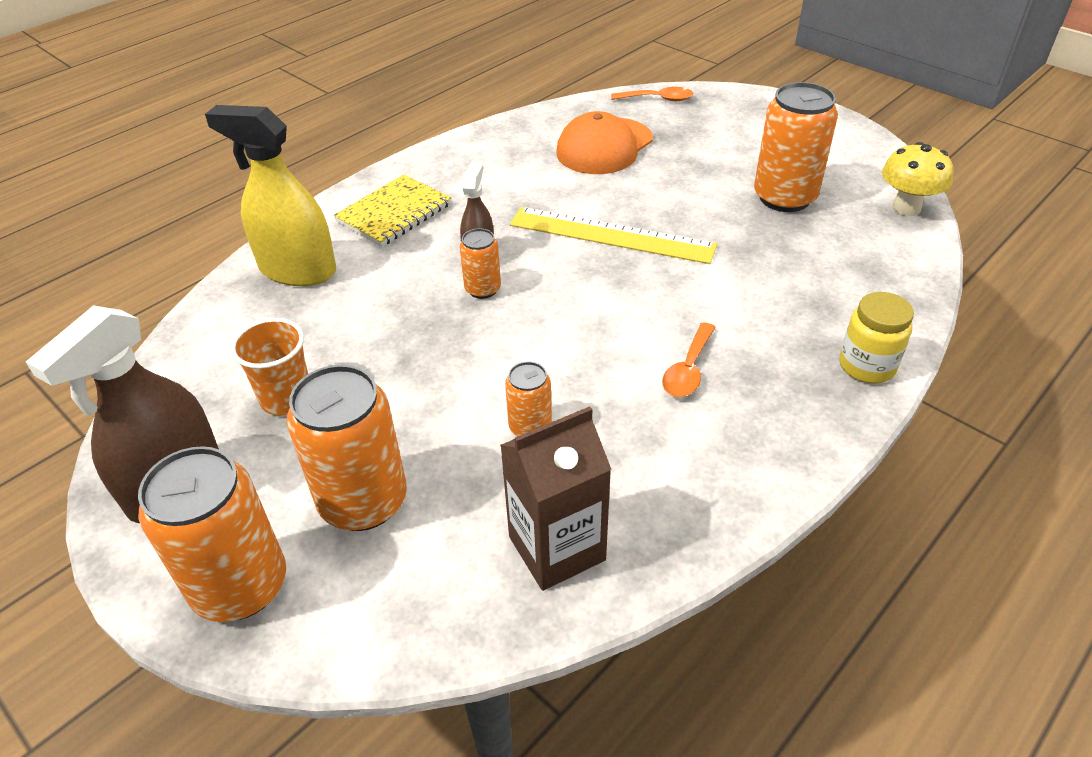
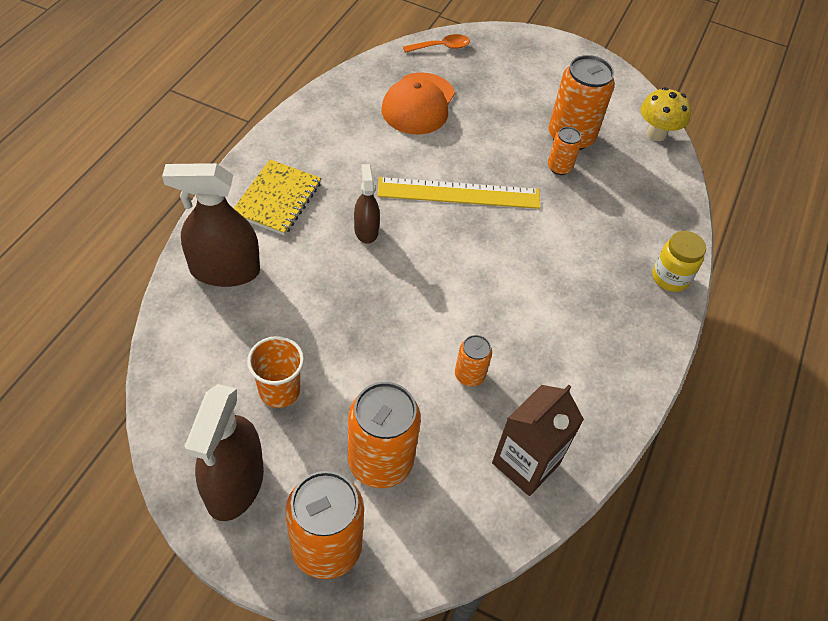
camera: 25 degrees left, 10 degrees up
yellow spray bottle [205,105,336,286] -> brown spray bottle [162,163,260,287]
orange can [460,228,501,299] -> orange can moved to [548,127,582,175]
orange spoon [662,322,716,397] -> none

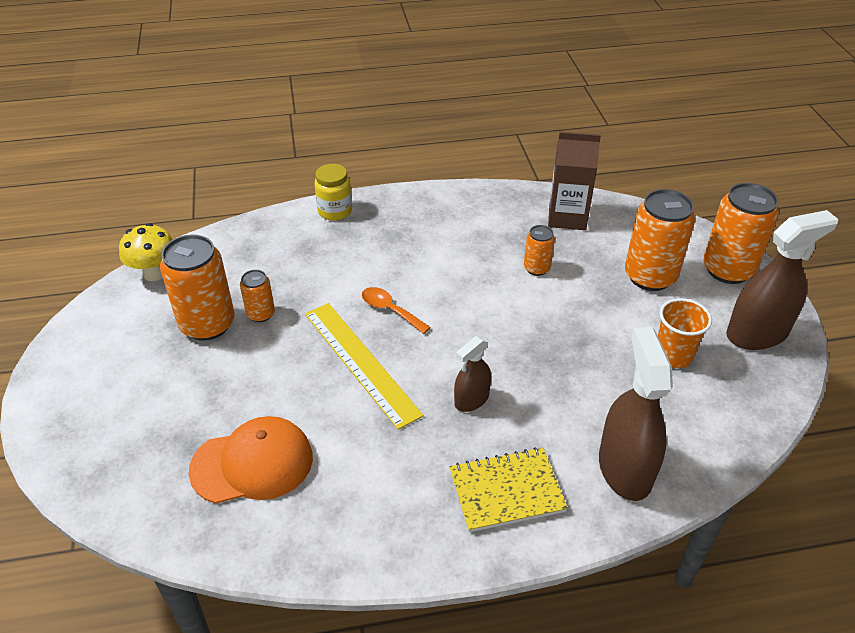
camera: 120 degrees left, 10 degrees down
brown spray bottle [162,163,260,287] -> brown spray bottle turned 150 degrees counterclockwise [599,327,673,501]
orange spoon [403,34,470,53] -> orange spoon moved to [362,287,431,334]

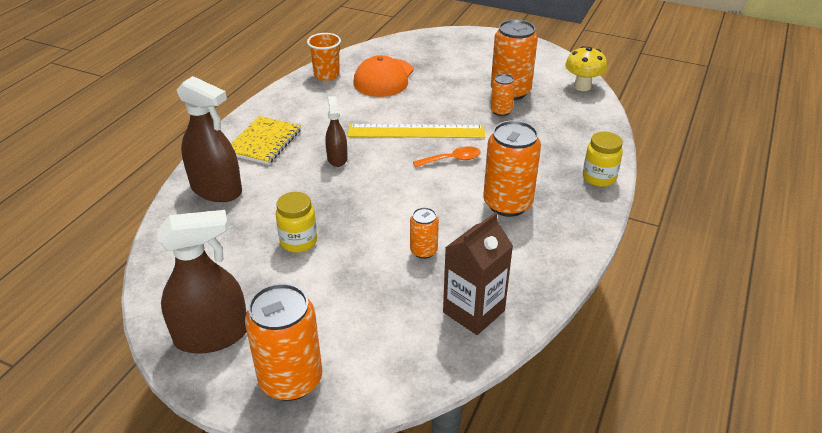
camera: 125 degrees right, 5 degrees down
orange can [625,189,695,291] -> orange can moved to [483,120,541,217]
orange cup [658,298,712,368] -> orange cup moved to [307,33,341,81]
brown spray bottle [726,210,839,350] -> brown spray bottle turned 120 degrees counterclockwise [157,210,247,354]
none -> yellow jar [275,192,317,253]

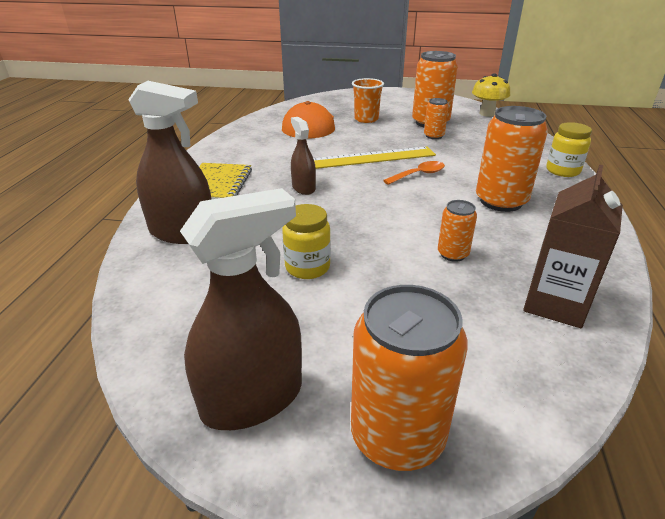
camera: 15 degrees left, 5 degrees down
orange cup [307,33,341,81] -> orange cup moved to [352,78,384,123]

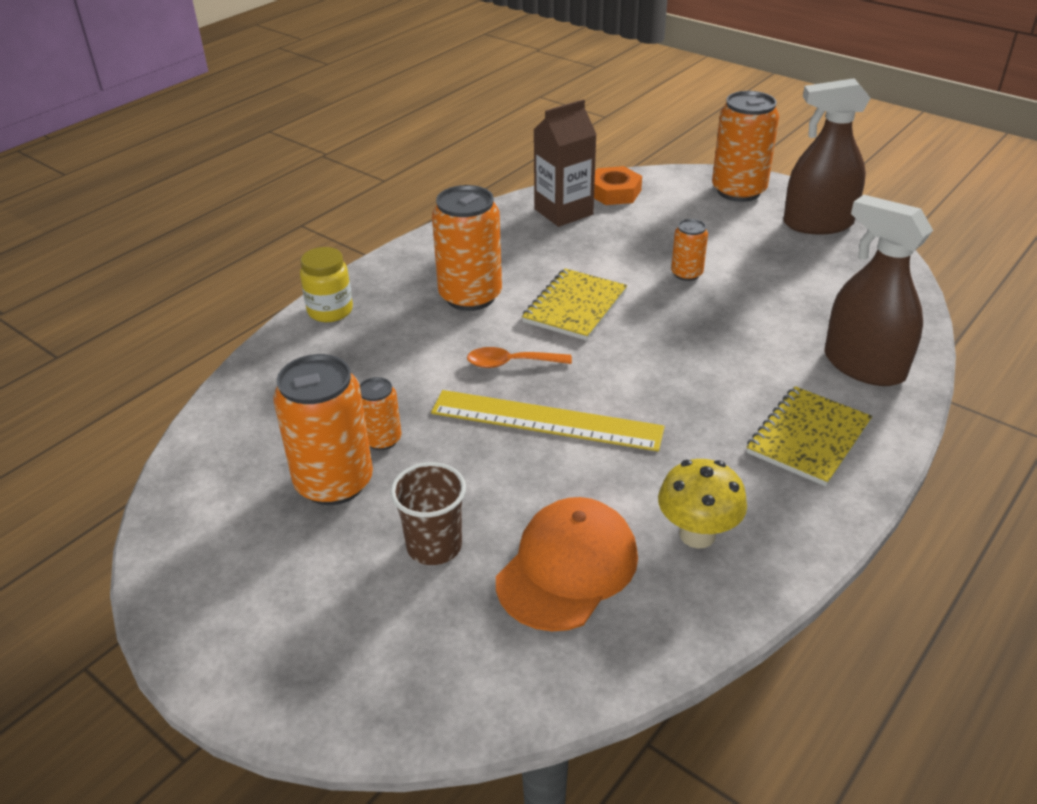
camera: 150 degrees left, 5 degrees up
yellow jar [282,204,331,279] -> none
brown spray bottle [291,117,316,195] -> none
orange cup [352,78,384,123] -> brown cup [390,462,466,565]
orange can [438,200,477,262] -> orange can moved to [671,219,708,281]
yellow mushroom [472,73,510,117] -> yellow mushroom moved to [658,459,747,548]
none -> yellow notebook [522,268,627,341]
none -> orange nut [594,166,642,205]

